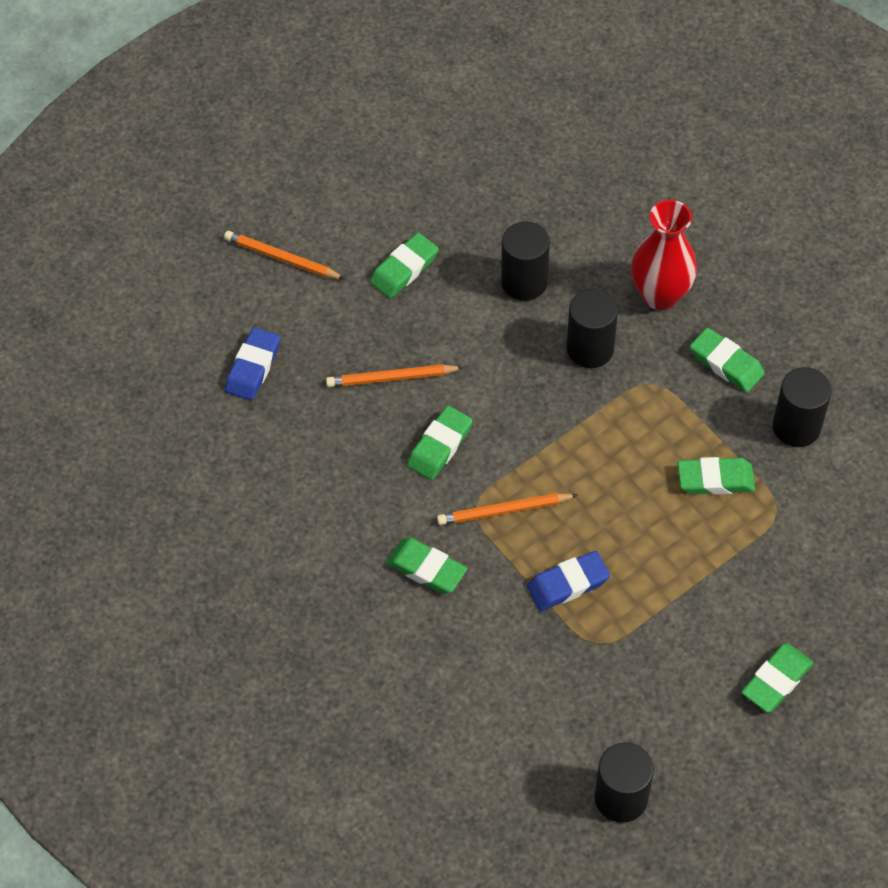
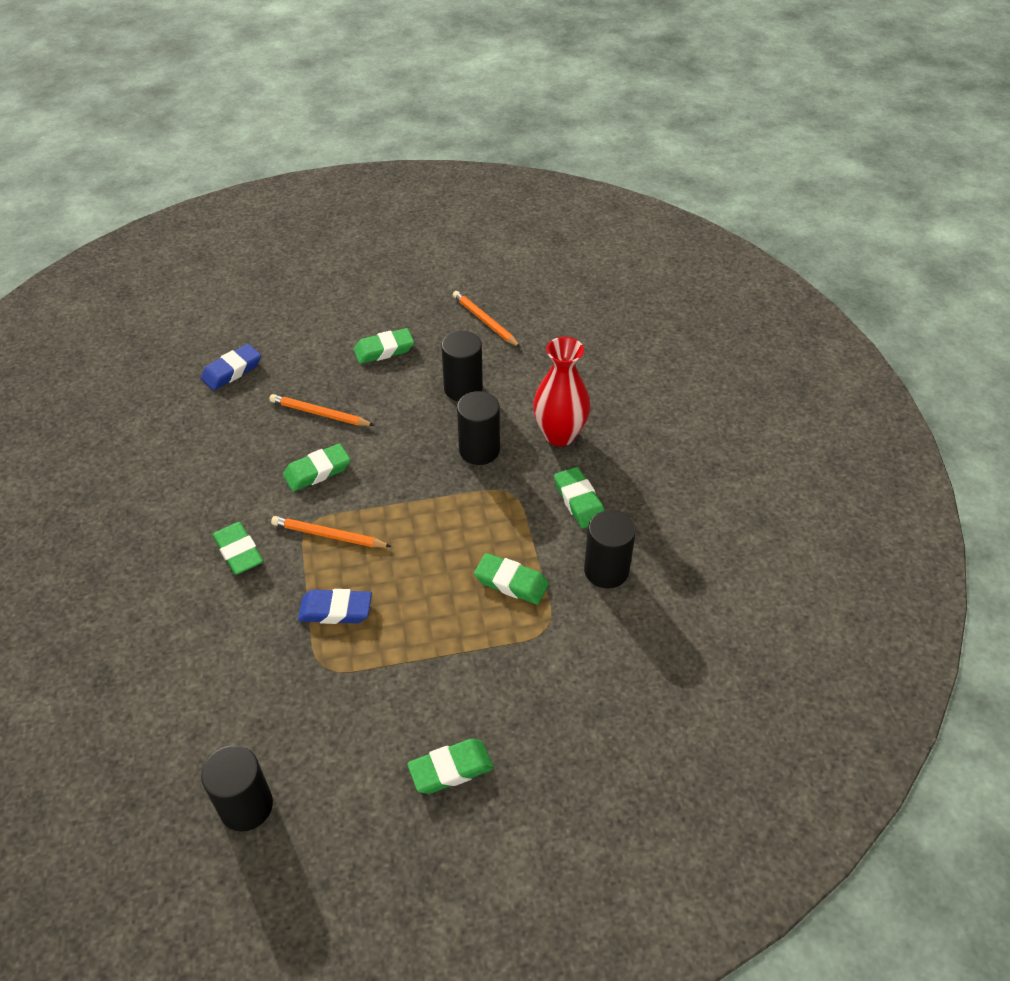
camera: 25 degrees right, 10 degrees down
orange pencil [224,231,345,279] -> orange pencil moved to [453,291,521,348]

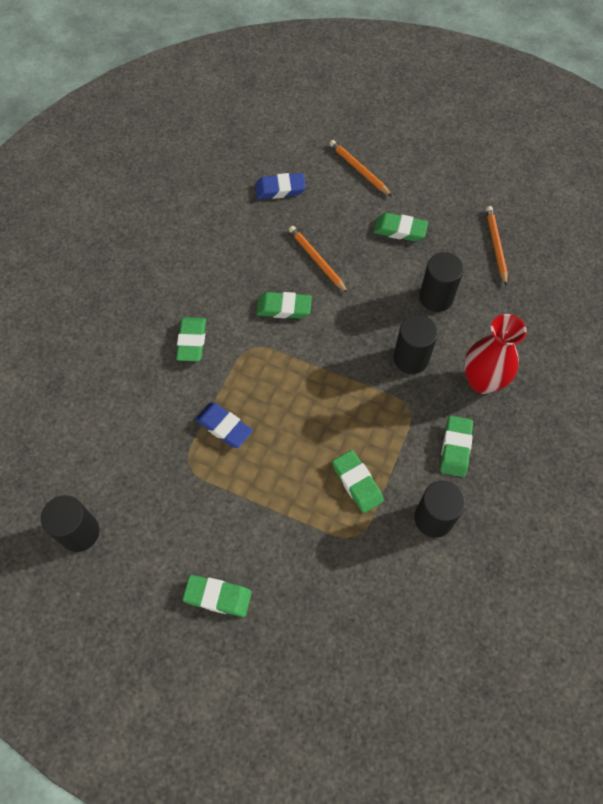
camera: 35 degrees right, 15 degrees up
orange pencil [271,516,392,547] -> orange pencil moved to [330,140,392,196]

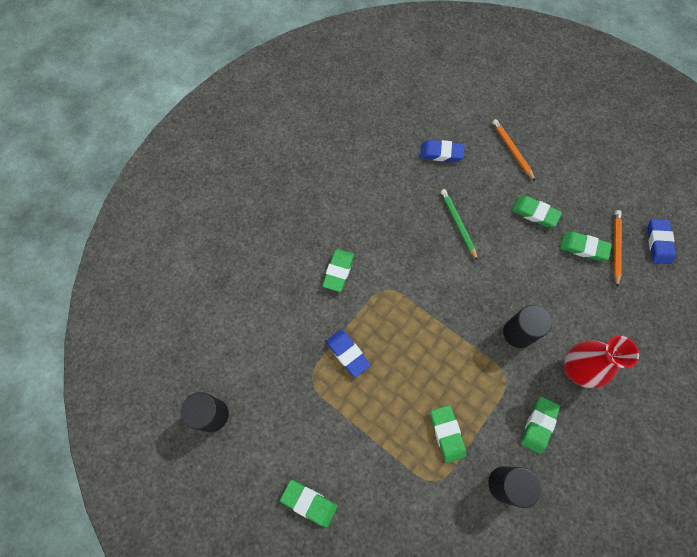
camera: 15 degrees right, 5 degrees up
green eraser [257,292,312,319] -> green eraser moved to [560,232,612,261]
orange pencil [289,226,348,293] -> green pencil [441,189,478,261]
black cylinder [419,252,464,312] -> none
none -> blue eraser [647,219,676,264]

